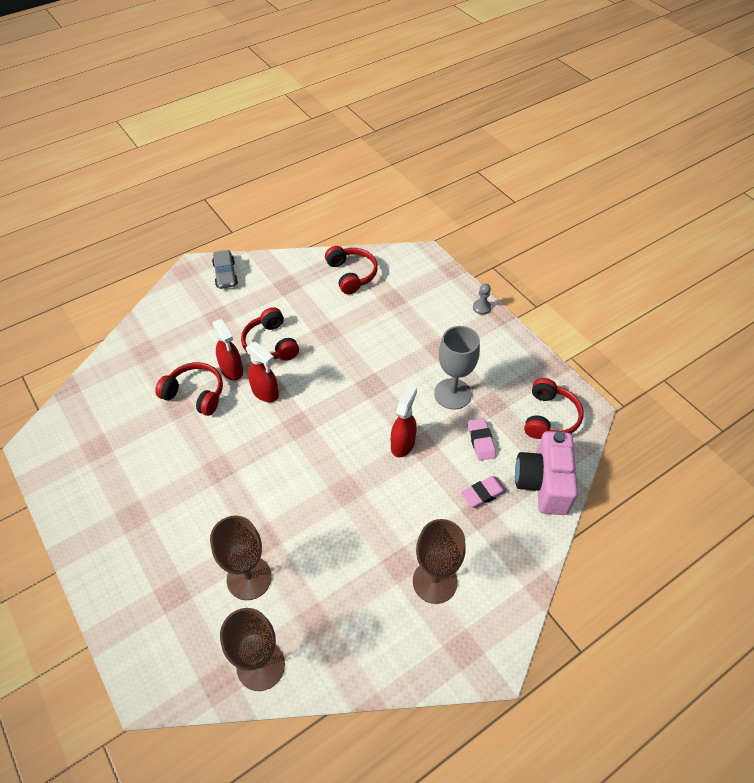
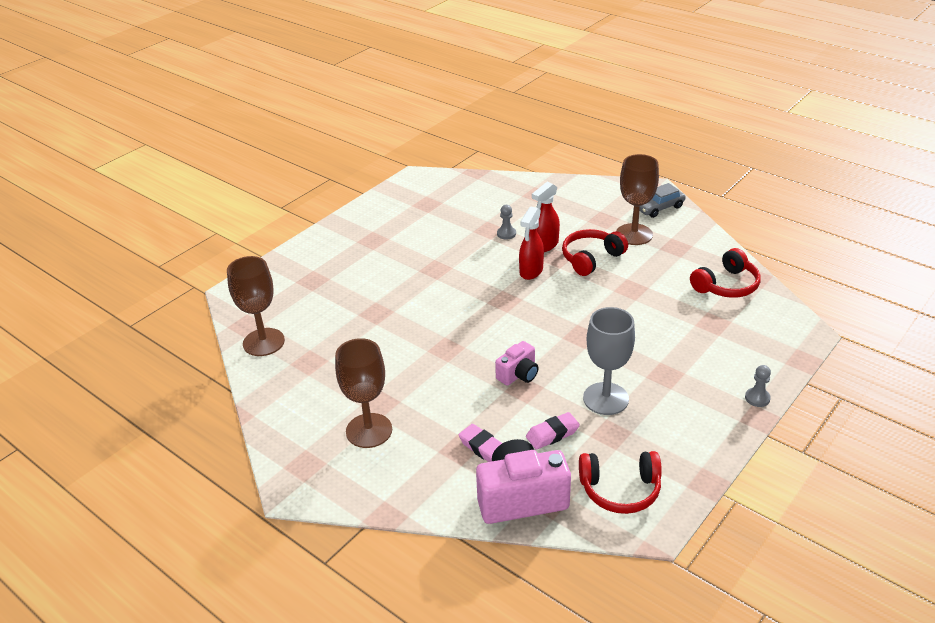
camera: 75 degrees right, 15 degrees down
red headphones [155,362,223,416] -> grey pawn [497,205,516,240]
brown goblet [210,515,272,600] -> brown goblet moved to [616,154,659,245]
red spray bottle [391,385,417,457] -> pink camera [495,341,539,386]

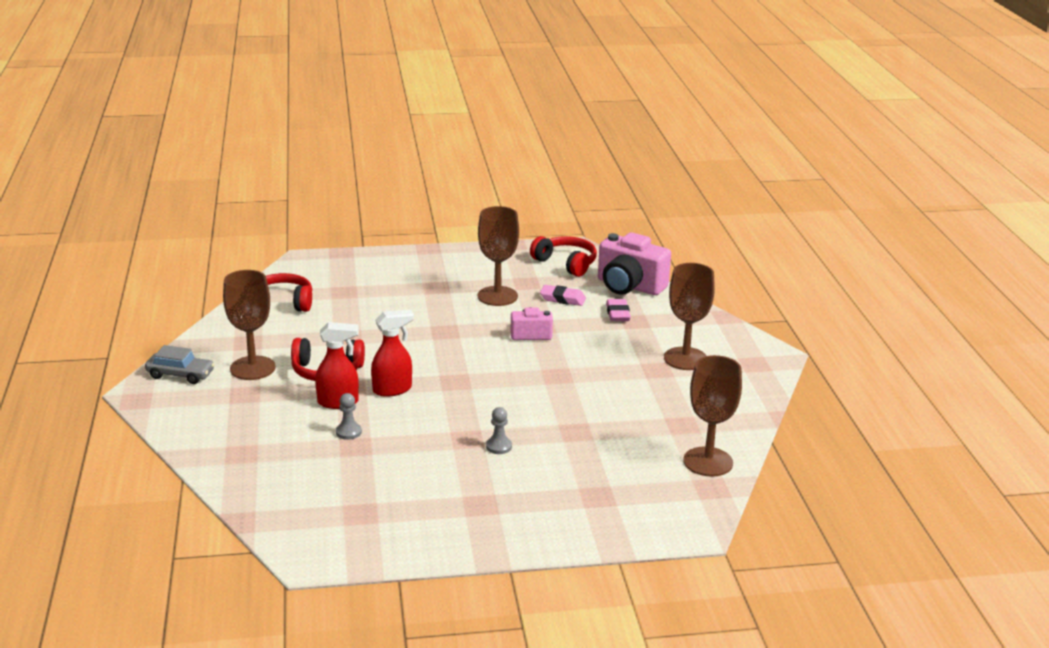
camera: 140 degrees left, 10 degrees down
grey goblet [583,307,635,415] -> brown goblet [478,206,519,306]
grey pawn [745,365,771,407] -> grey pawn moved to [486,407,512,454]

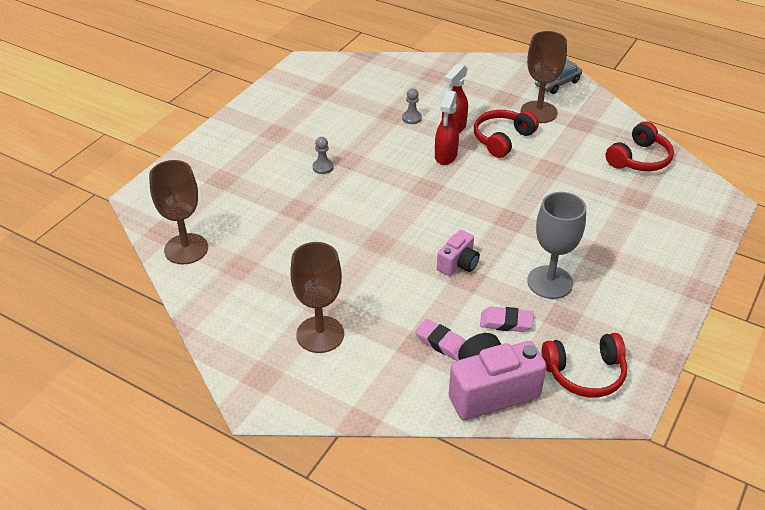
camera: 130 degrees right, 15 degrees up
brown goblet [478,206,519,306] -> grey goblet [527,192,586,299]
pink eraser [540,285,586,306] -> pink eraser turned 45 degrees clockwise [480,306,534,332]

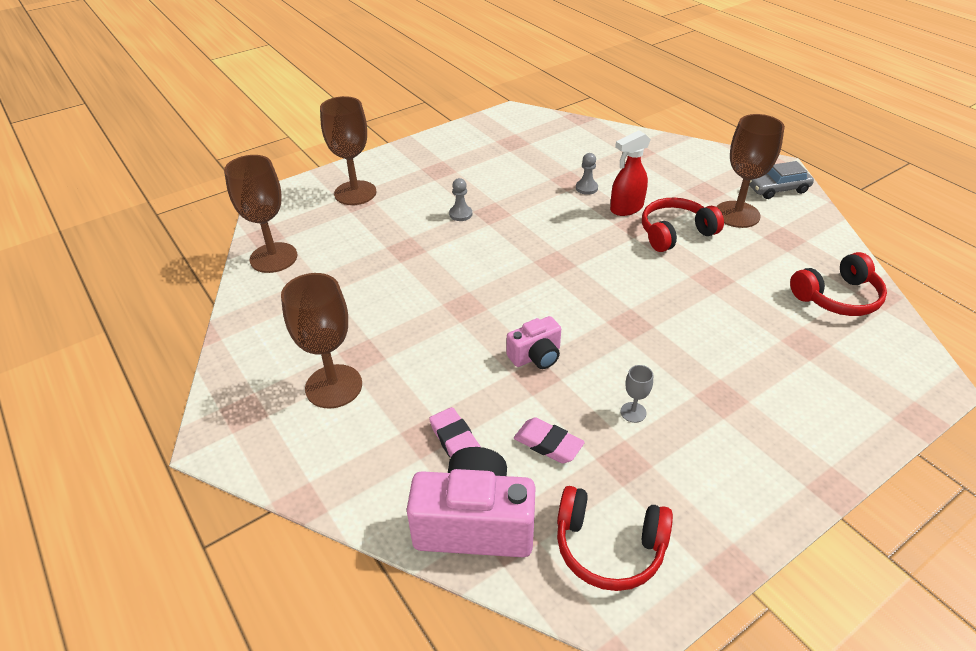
camera: 25 degrees right, 0 degrees up
red spray bottle [435,90,459,165] -> none
grey goblet [527,192,586,299] -> grey goblet [621,365,653,423], size x0.44
none -> brown goblet [320,96,376,205]

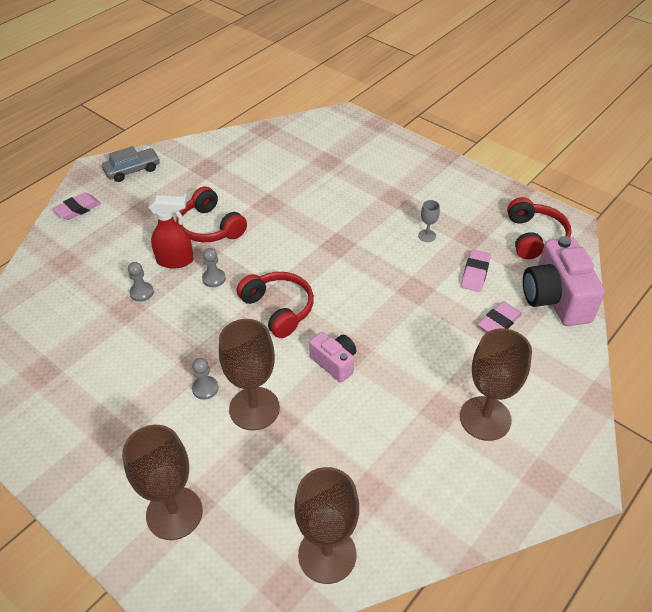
camera: 105 degrees left, 5 degrees up
pink camera [507,316,561,369] -> pink camera moved to [309,332,357,382]
red spray bottle [610,130,651,216] -> red spray bottle turned 45 degrees counterclockwise [148,195,194,268]
brown goblet [716,114,785,228] -> brown goblet moved to [219,319,280,431]
grey car [749,161,814,199] -> grey car turned 90 degrees counterclockwise [102,146,160,182]
red headphones [790,252,887,316] -> red headphones moved to [237,272,314,338]
none -> pink eraser [52,192,101,220]
none -> grey pawn [202,248,226,287]

